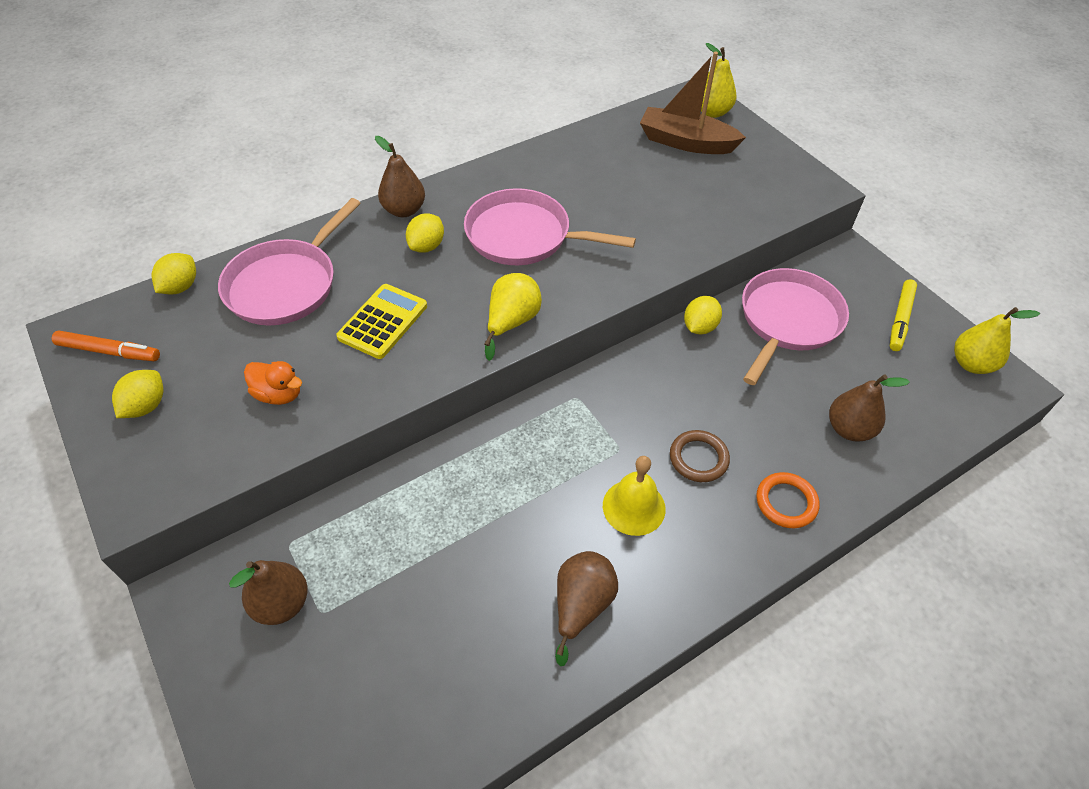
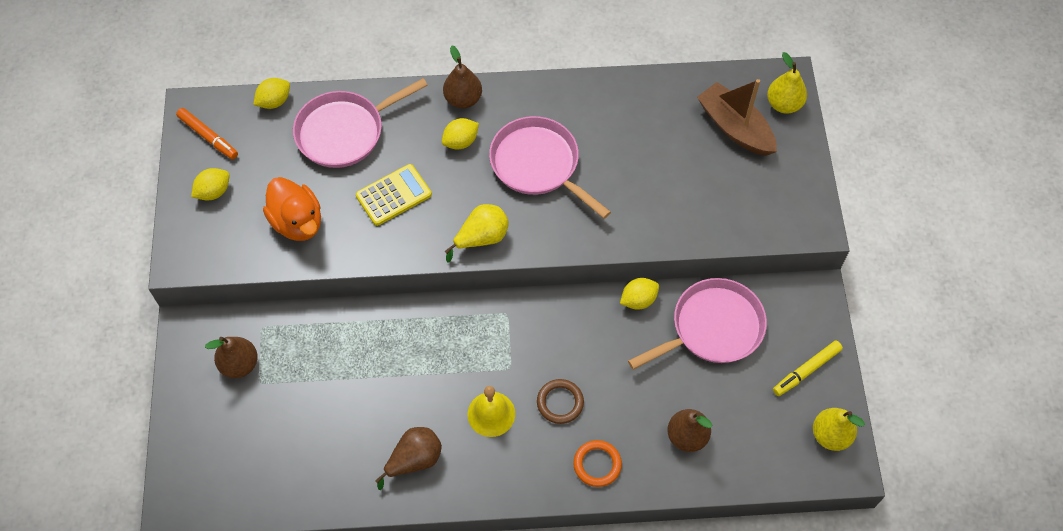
camera: 30 degrees right, 10 degrees up
orange duck [244,361,302,405] -> orange duck [263,177,321,241], size x1.63

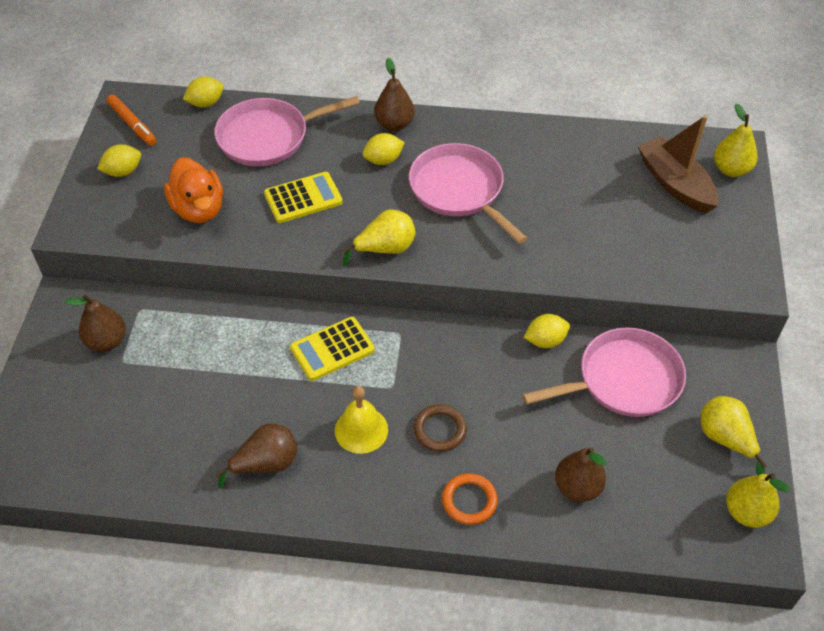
camera: 10 degrees right, 10 degrees down
yellow marker [773,341,843,396] -> yellow pear [701,396,767,475]
none -> yellow calculator [290,317,375,381]

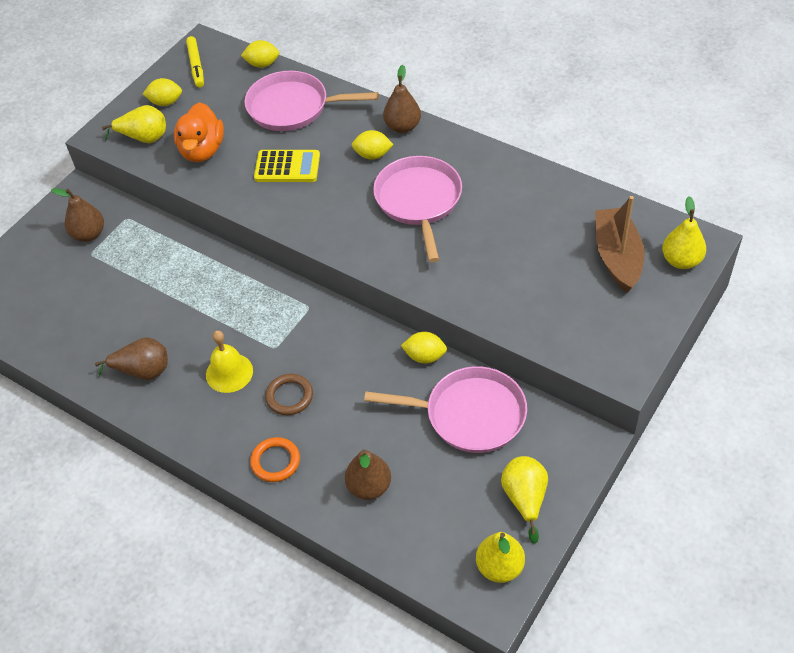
camera: 30 degrees right, 0 degrees up
orange marker [106,94,156,146] -> yellow marker [186,36,204,88]
yellow calculator [290,317,375,381] -> none
yellow pear [342,210,416,266] -> yellow pear moved to [102,105,166,143]

